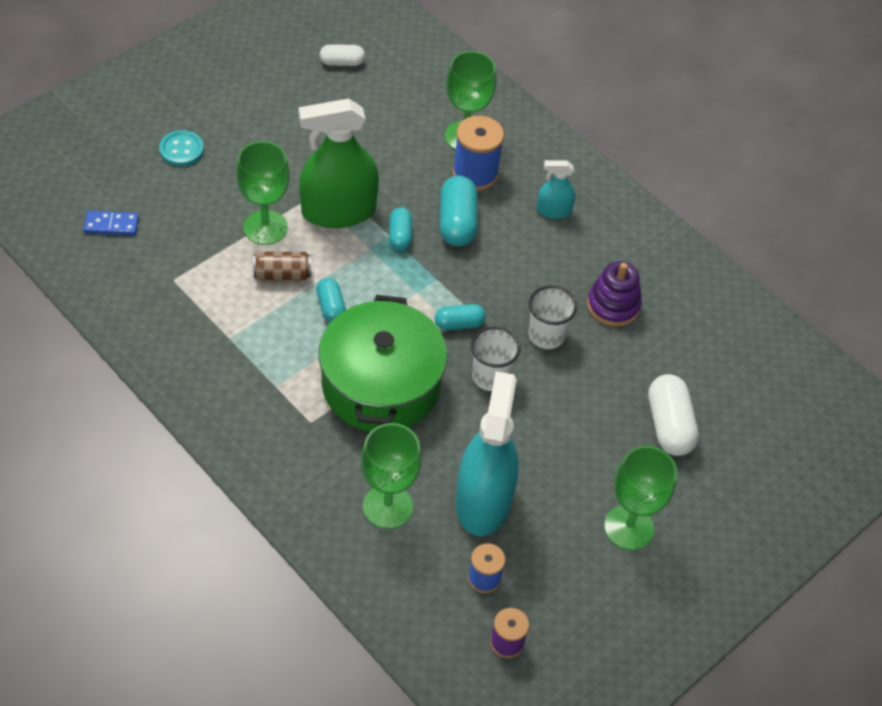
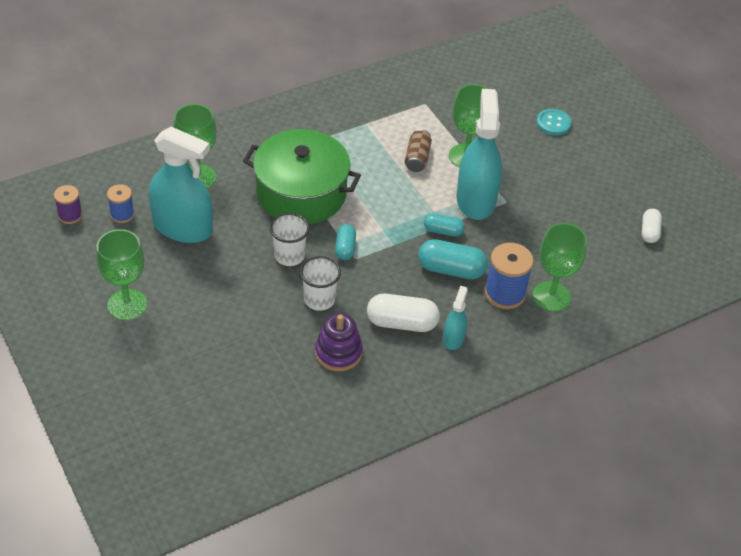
camera: 105 degrees right, 5 degrees down
blue domino [84,211,139,236] -> none
green spray bottle [299,99,379,228] -> turquoise spray bottle [456,89,502,220]
turquoise capsule [316,278,346,322] -> none
white capsule [648,374,699,456] -> white capsule moved to [367,294,440,332]

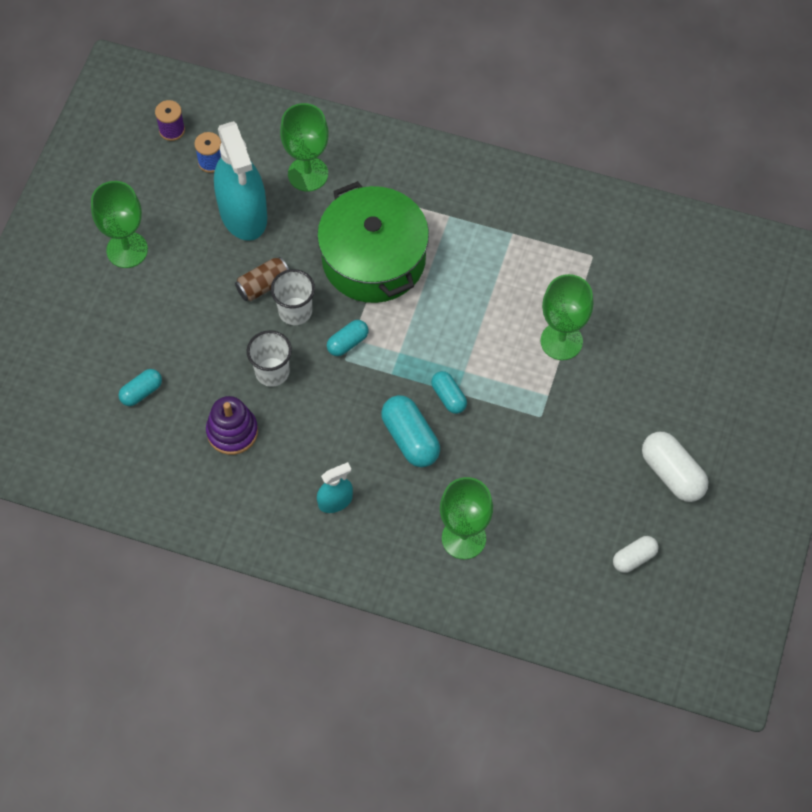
camera: 50 degrees right, 15 degrees up
white capsule [367,294,440,332] -> white capsule moved to [642,432,709,502]
brown can [405,129,432,172] -> brown can moved to [235,257,289,301]
turquoise spray bottle [456,89,502,220] -> none
blue spool [485,243,534,309] -> none
turquoise button [537,109,572,136] -> none
none -> turquoise capsule [118,369,162,406]

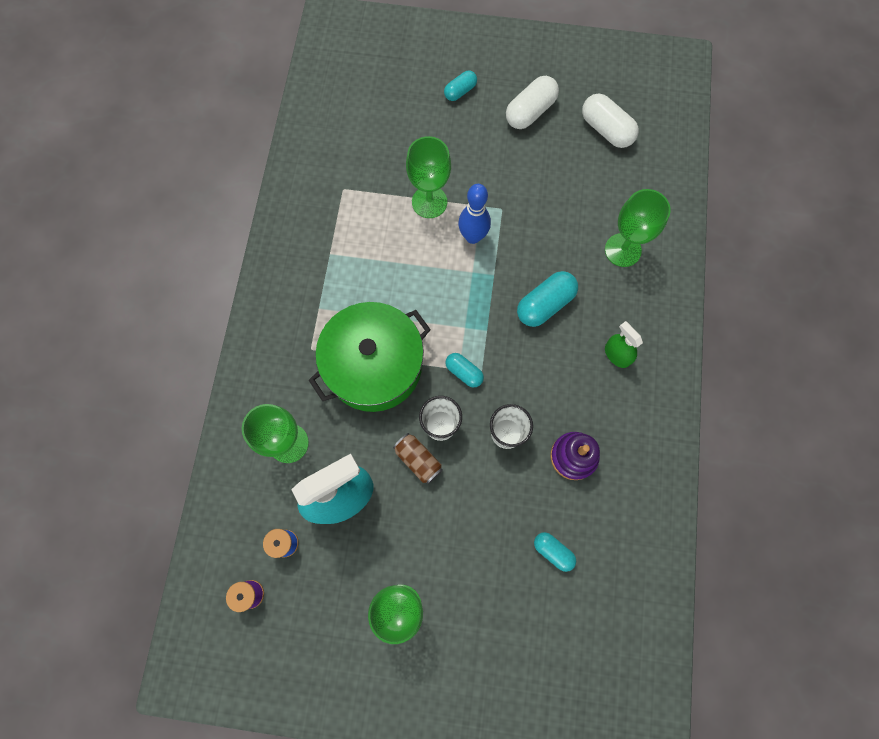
camera: 100 degrees left, 10 degrees up
turquoise spray bottle [317,462,353,513] -> green spray bottle [605,321,643,368]
turquoise capsule [431,371,467,414] -> turquoise capsule moved to [444,70,477,101]
white capsule [613,536,659,573] -> white capsule [582,93,639,148], size x1.65
none -> blue bowling pin [458,184,491,244]

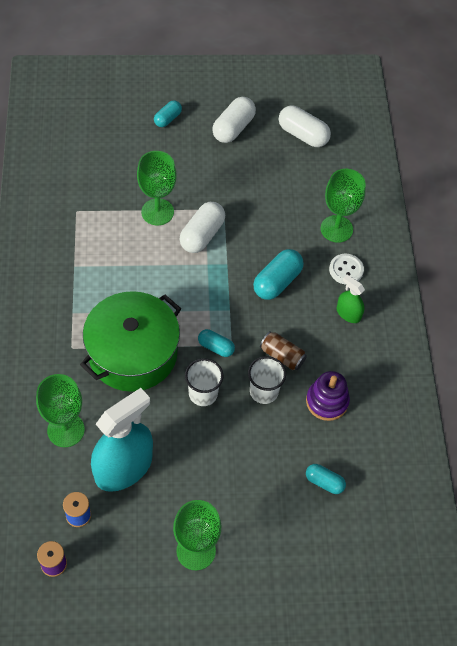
camera: 15 degrees left, 15 degrees down
brown can [393,433,443,484] -> brown can moved to [260,331,307,370]
blue bowling pin [458,184,491,244] -> white capsule [180,202,225,253]
none -> white button [329,254,364,284]

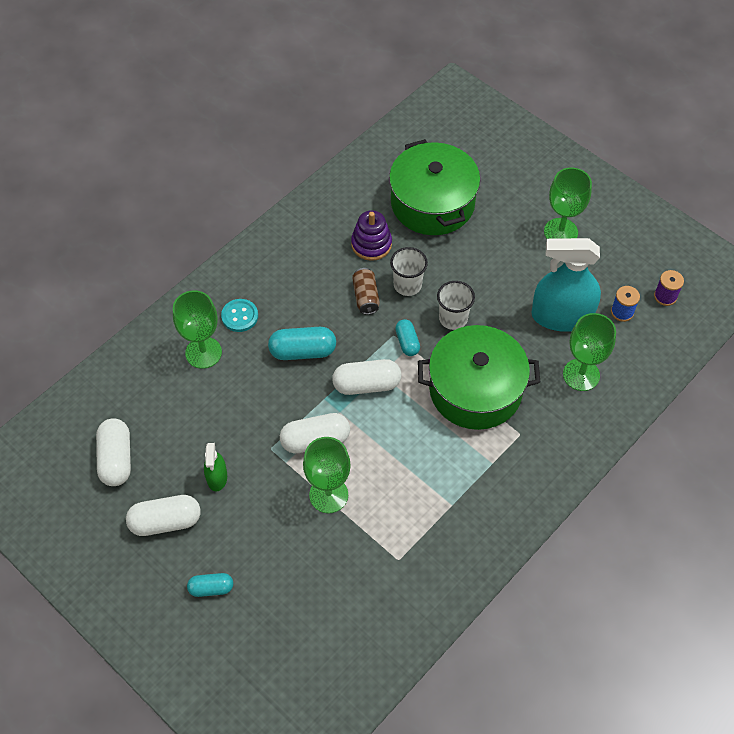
camera: 130 degrees left, 0 degrees up
turquoise capsule [306,464,346,494] -> green pot [389,139,480,235]
white button [329,254,364,284] -> turquoise button [221,299,258,332]
green spray bottle [337,275,365,323] -> green spray bottle moved to [204,443,227,492]
none -> white capsule [332,359,401,395]

